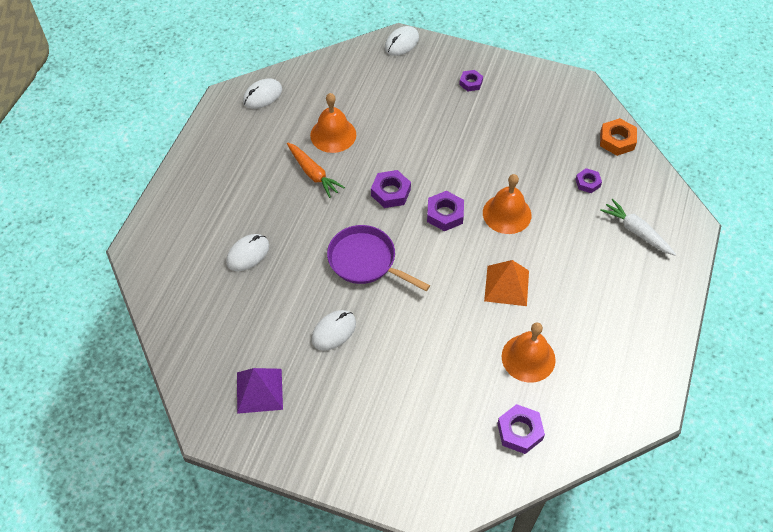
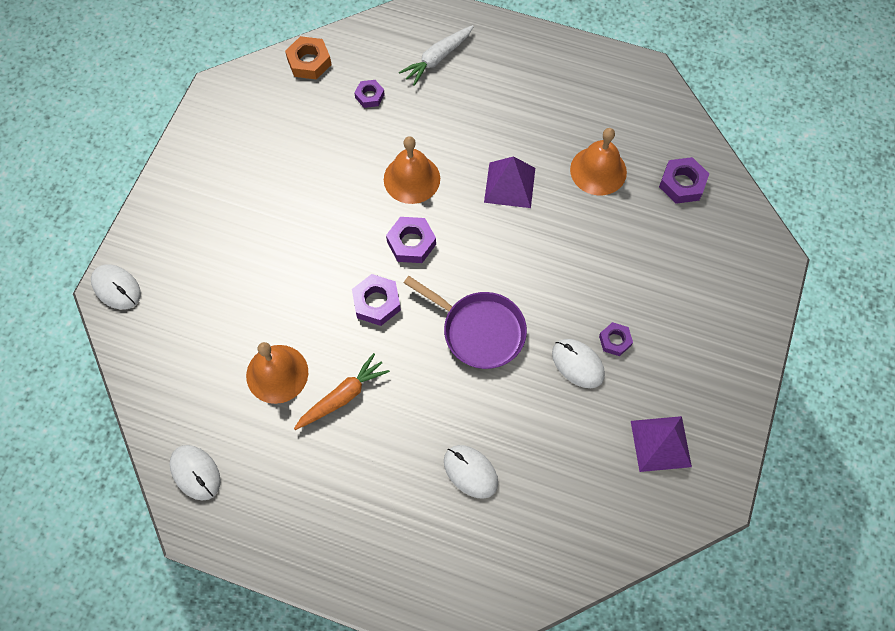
camera: 90 degrees left, 10 degrees up
purple pan [327,225,430,291] -> purple pan turned 90 degrees counterclockwise [404,276,527,369]
purple nut [459,70,483,91] -> purple nut moved to [599,322,633,356]
orange pyramid [484,260,529,306] -> purple pyramid [484,156,535,208]

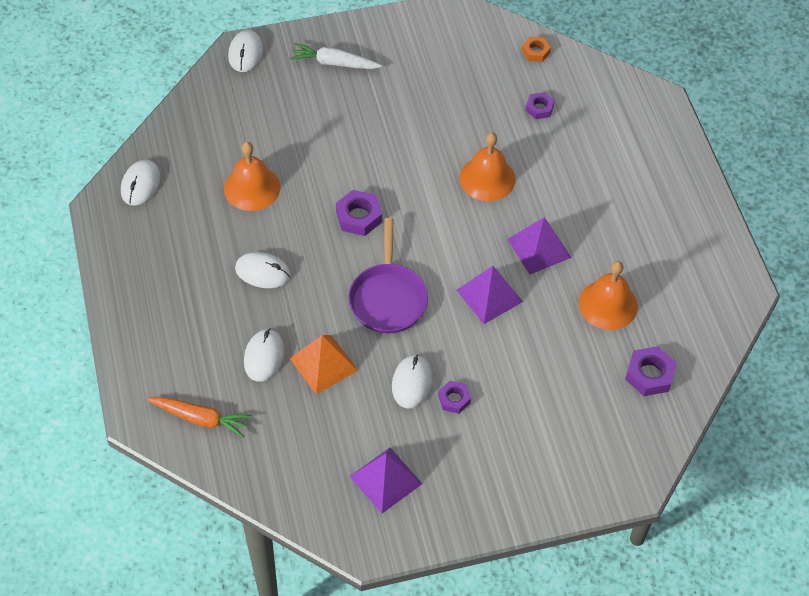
camera: 55 degrees right, 10 degrees down
orange nut [285,36,331,80] -> orange nut [522,36,551,62], size x0.64
orange carrot [294,353,390,430] -> orange carrot moved to [146,397,252,438]
purple nut [386,217,436,263] -> none
white carrot [399,25,474,86] -> white carrot moved to [290,43,382,69]
none -> white mouse [235,252,291,288]
none -> orange pyramid [290,335,358,394]
none -> purple pyramid [456,266,523,324]

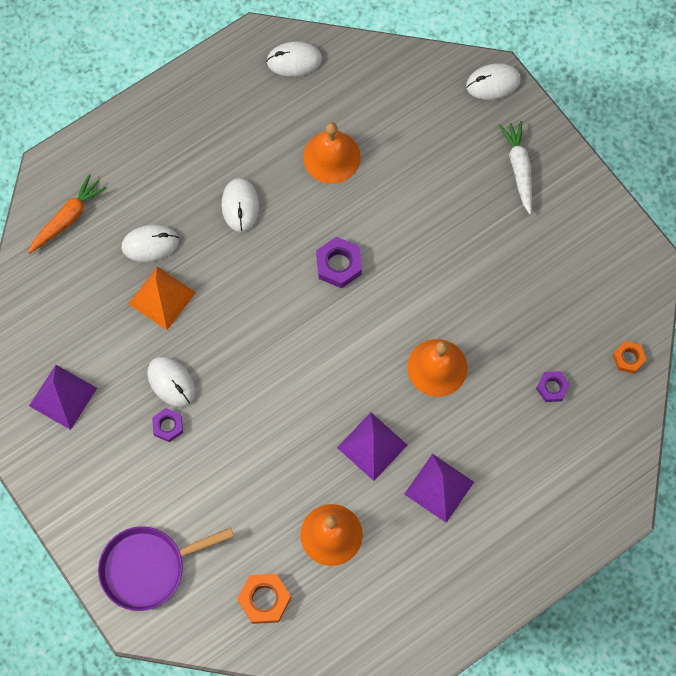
camera: 70 degrees right, 15 degrees up
orange carrot [146,397,252,438] -> orange carrot turned 135 degrees counterclockwise [28,174,107,254]
purple pan [348,218,428,334] -> purple pan moved to [98,526,234,611]
white mouse [392,354,432,408] -> white mouse turned 60 degrees clockwise [147,356,195,407]
purple pyramid [456,266,523,324] -> purple pyramid moved to [404,454,474,523]
purple nut [625,346,677,396] -> orange nut [237,574,291,624]

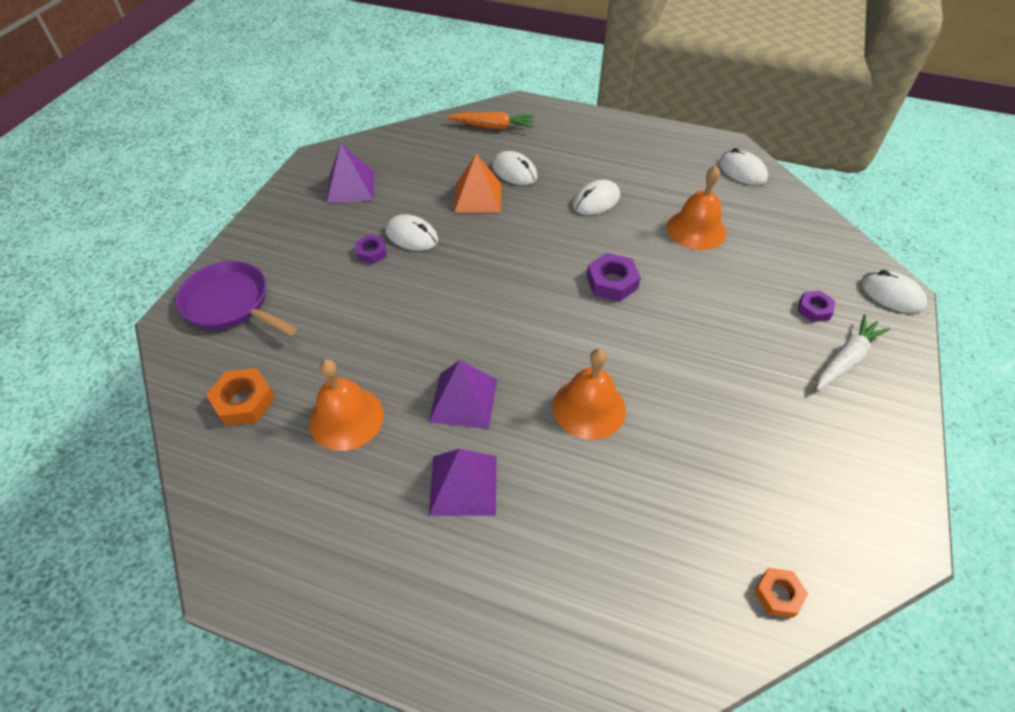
camera: 55 degrees right, 20 degrees down
white mouse [147,356,195,407] -> white mouse turned 75 degrees counterclockwise [386,214,438,251]
purple nut [536,371,570,402] -> purple nut moved to [798,291,835,322]

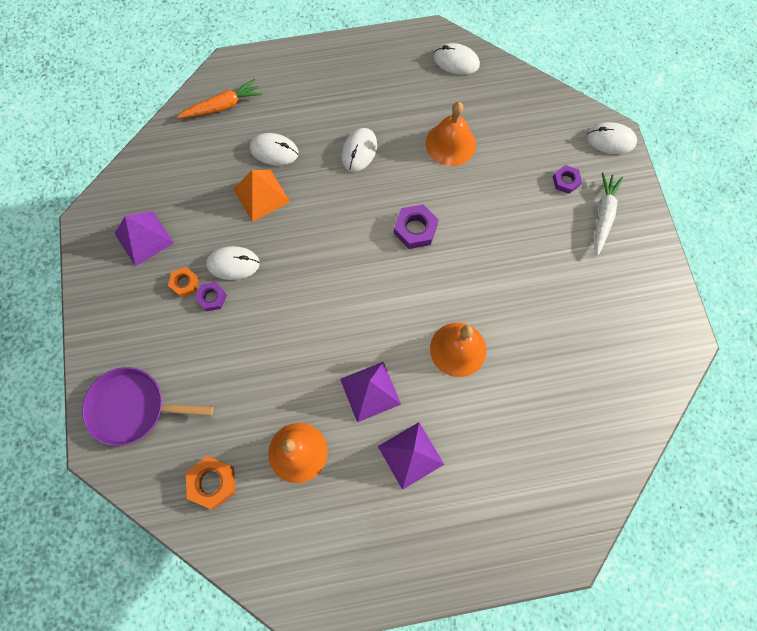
camera: 30 degrees left, 20 degrees up
orange nut [754,568,808,618] -> orange nut moved to [168,267,199,298]

